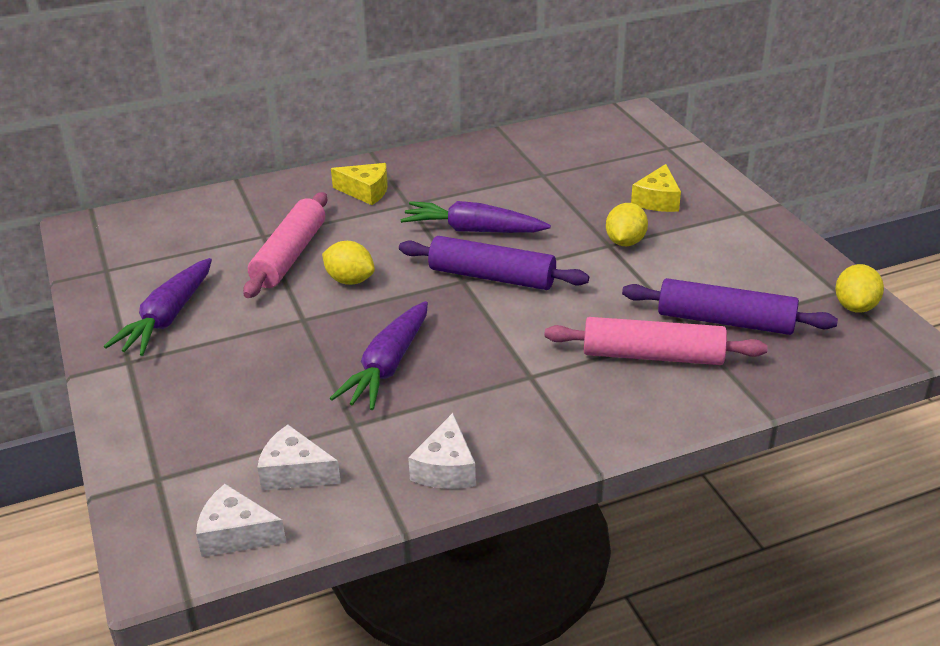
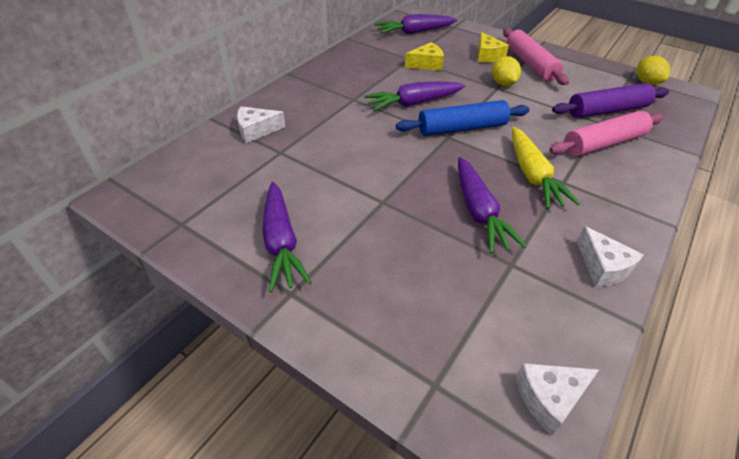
camera: 35 degrees left, 10 degrees up
pink rolling pin [243,192,327,298] -> pink rolling pin moved to [503,28,569,85]
white cheese [257,425,341,490] -> white cheese moved to [237,106,285,143]
yellow lemon [322,241,375,285] -> none
yellow cheese [331,163,388,205] -> yellow cheese moved to [405,42,444,71]
purple rolling pin [399,236,589,290] -> blue rolling pin [396,100,530,136]
none -> purple carrot [375,14,458,35]
none -> yellow carrot [512,127,580,209]

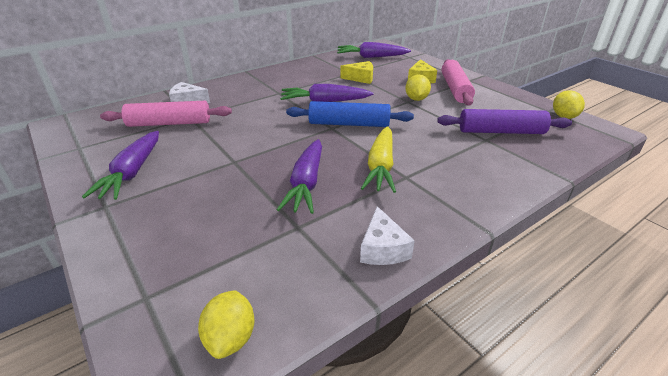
camera: 20 degrees right, 10 degrees down
white cheese [516,363,599,435] -> yellow lemon [198,290,255,359]
pink rolling pin [549,111,663,156] -> pink rolling pin moved to [100,101,232,127]

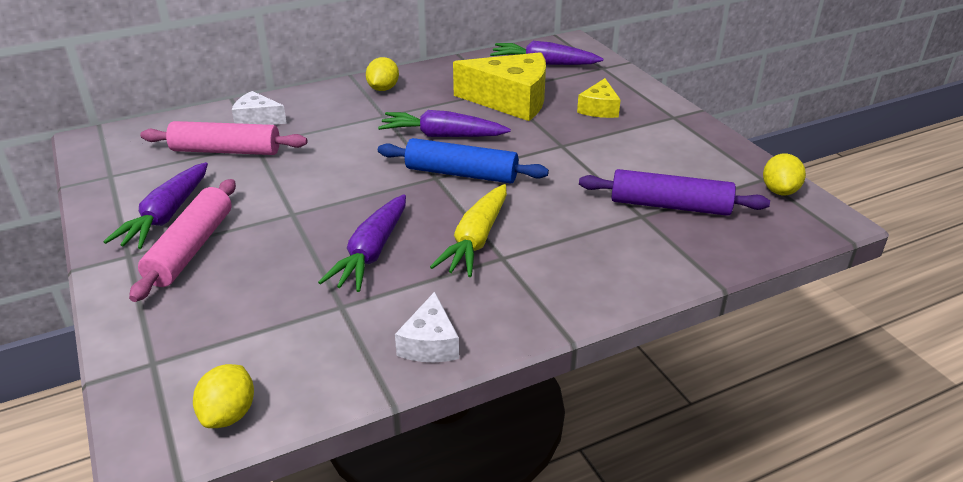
camera: 10 degrees right, 0 degrees up
yellow cheese [340,61,373,84] -> yellow cheese [453,52,546,121], size x1.92
yellow lemon [405,74,431,101] -> yellow lemon moved to [366,57,399,91]
pink rolling pin [442,59,475,106] -> pink rolling pin moved to [129,179,236,302]

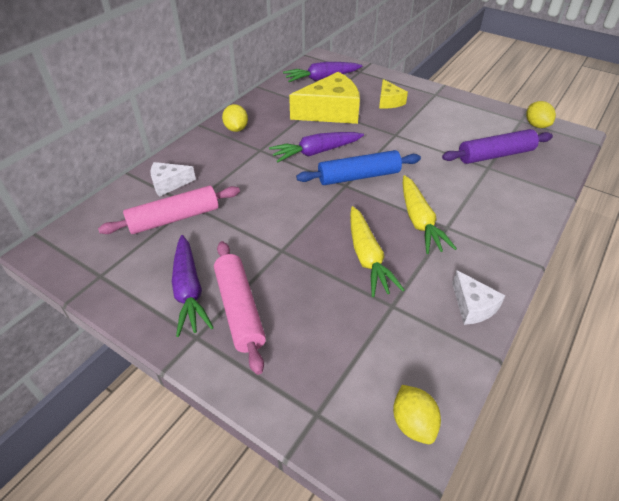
camera: 30 degrees left, 10 degrees up
purple carrot [318,194,406,292] -> yellow carrot [350,206,405,297]

